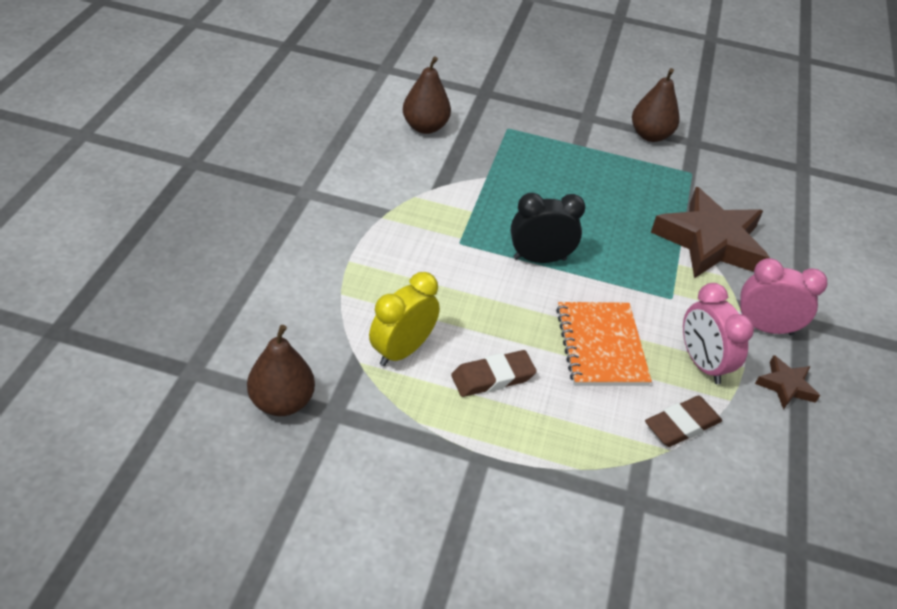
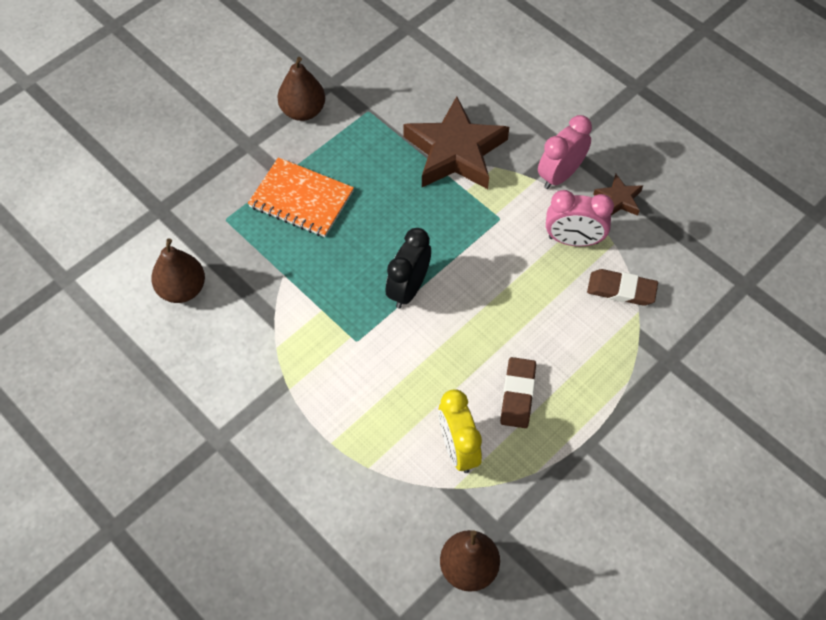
camera: 55 degrees left, 15 degrees up
orange notebook [556,302,652,386] -> orange notebook moved to [248,157,354,237]
brown eraser [645,395,722,447] -> brown eraser turned 75 degrees counterclockwise [587,269,658,306]

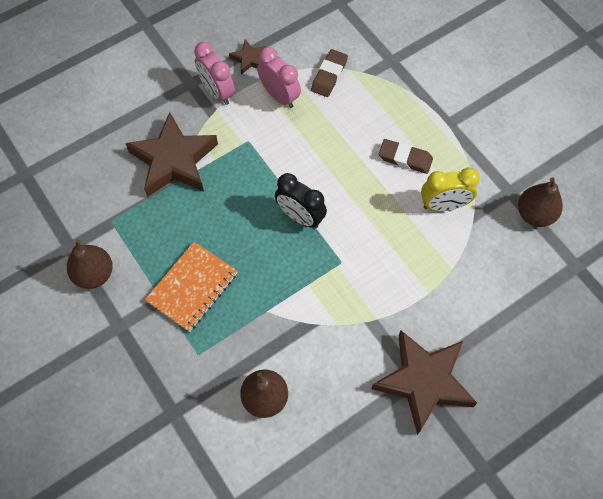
camera: 80 degrees left, 5 degrees up
pink clock [546,190,614,246] -> pink clock turned 60 degrees counterclockwise [257,47,301,108]
none -> brown star [371,330,477,435]

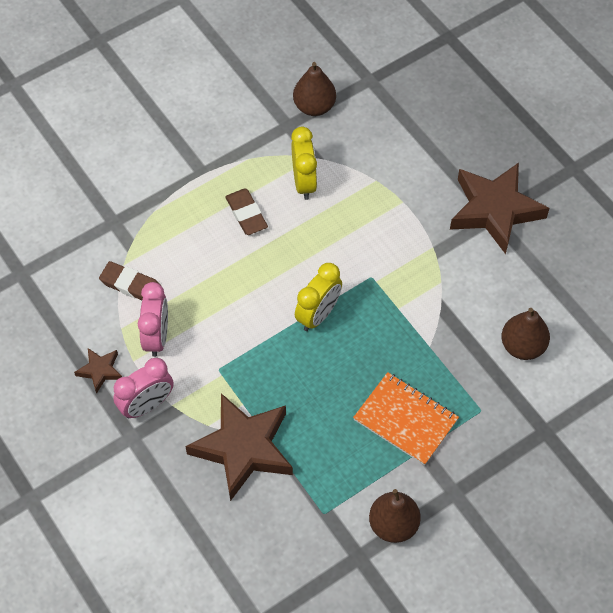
camera: 90 degrees left, 5 degrees down
pink clock [257,47,301,108] -> pink clock turned 135 degrees clockwise [138,282,168,357]
black clock [275,173,327,228] -> yellow clock [295,263,342,331]
brown eraser [379,139,433,174] -> brown eraser turned 45 degrees counterclockwise [225,189,268,235]

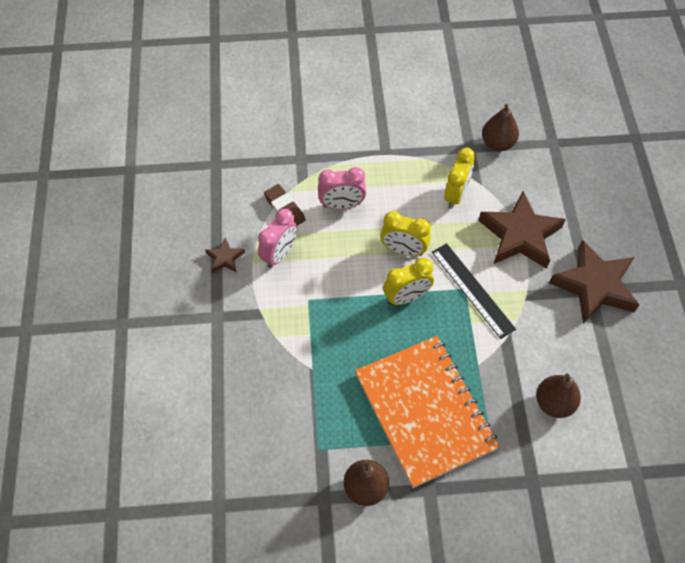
camera: 30 degrees right, 0 degrees up
pink clock [113,358,174,419] -> pink clock moved to [318,167,366,210]
brown star [185,393,293,501] -> brown star moved to [478,191,566,269]
brown eraser [225,189,268,235] -> none
orange notebook [353,372,459,465] -> orange notebook [355,336,500,488], size x1.73
none -> yellow clock [381,211,431,256]
none -> black ruler [432,243,516,339]

